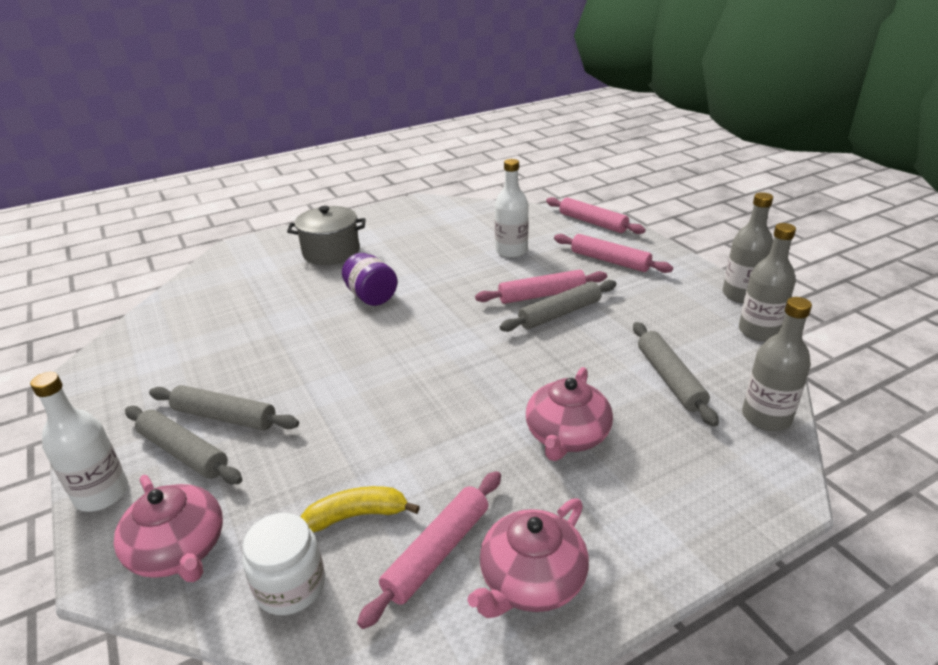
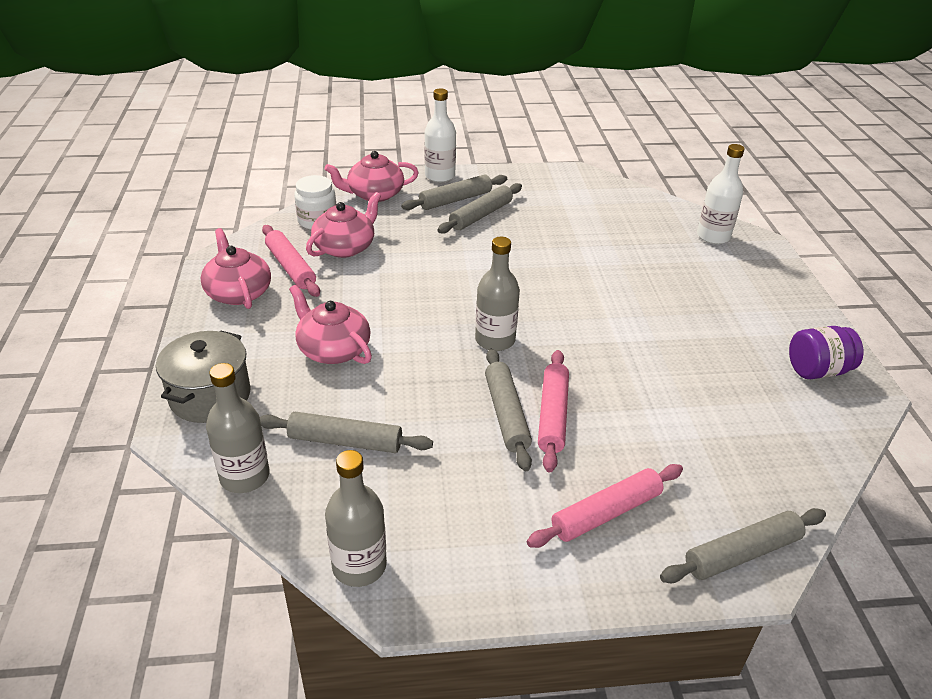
camera: 110 degrees right, 5 degrees up
grey pot [287,206,366,265] -> grey pot moved to [156,331,250,423]
yellow banana [301,486,420,532] -> pink teapot [306,192,381,258]
purple jar [342,253,397,306] -> purple jar moved to [789,326,863,379]
white bottle [495,159,529,258] -> white bottle moved to [697,144,744,244]
pink rolling pin [546,197,646,234] -> grey rolling pin [660,508,826,583]
grey bottle [723,192,773,303] -> grey bottle moved to [475,237,520,351]

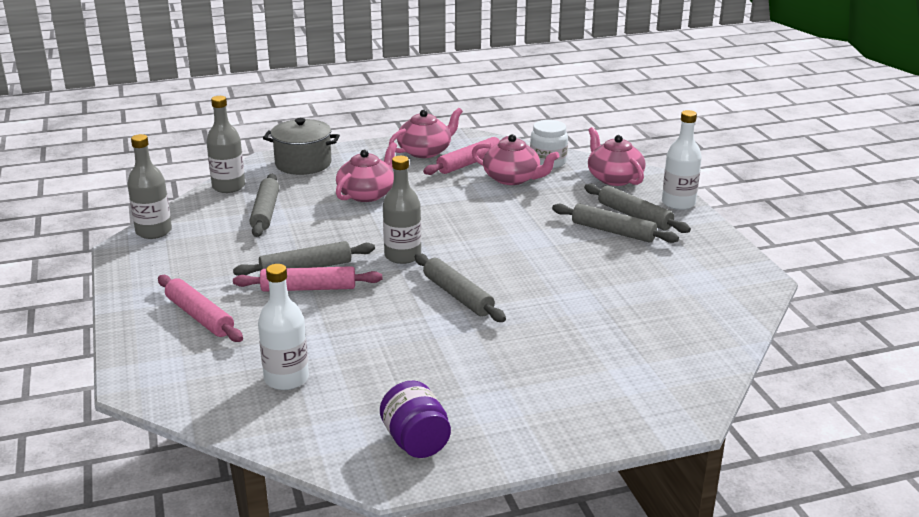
camera: 80 degrees right, 10 degrees down
grey rolling pin [660,508,826,583] -> grey rolling pin moved to [415,253,506,322]
white bottle [697,144,744,244] -> white bottle moved to [258,264,309,390]

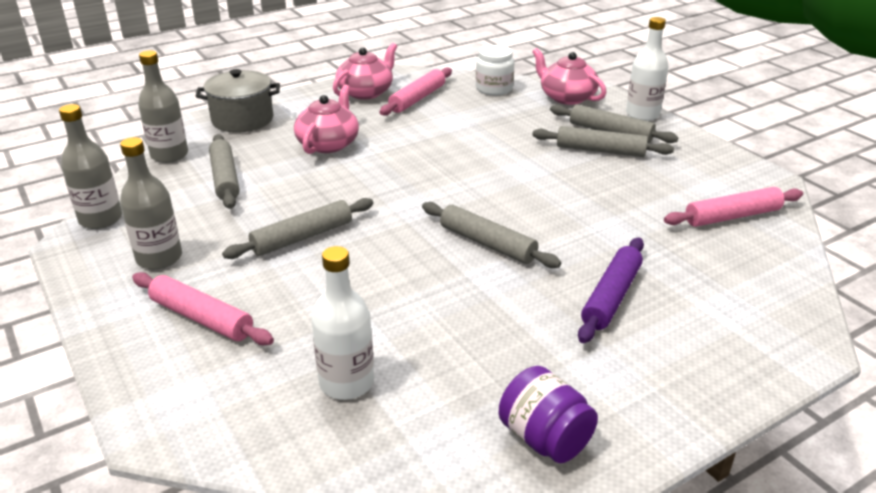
camera: 15 degrees left, 5 degrees up
pink rolling pin [233,266,382,292] -> pink rolling pin moved to [664,187,803,227]
grey bottle [383,156,421,264] -> grey bottle moved to [120,137,182,270]
pink teapot [472,134,559,185] -> none
none -> purple rolling pin [578,238,644,343]

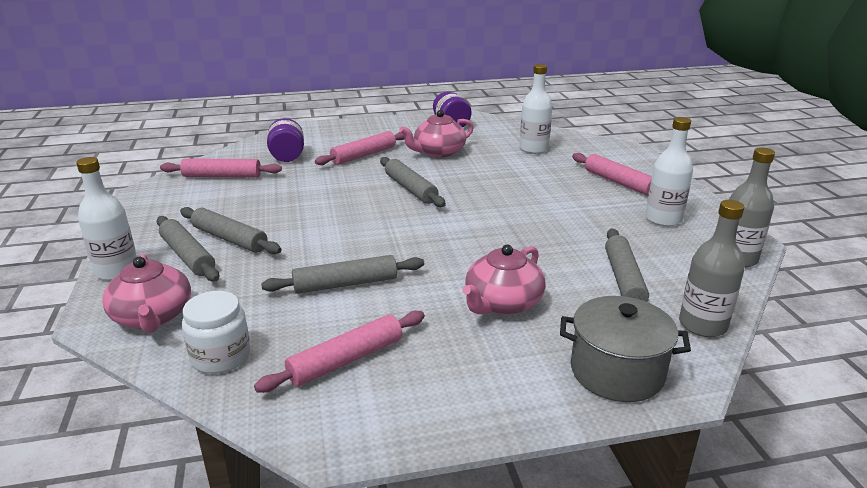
camera: 160 degrees left, 5 degrees down
grey bottle [120,137,182,270] -> white bottle [645,117,693,226]
grey rolling pin [222,198,373,259] -> grey rolling pin moved to [261,255,424,294]
pink teapot [333,43,397,100] -> pink teapot moved to [399,110,474,157]
purple rolling pin [578,238,644,343] -> pink rolling pin [315,131,404,165]
none -> purple jar [267,118,304,162]

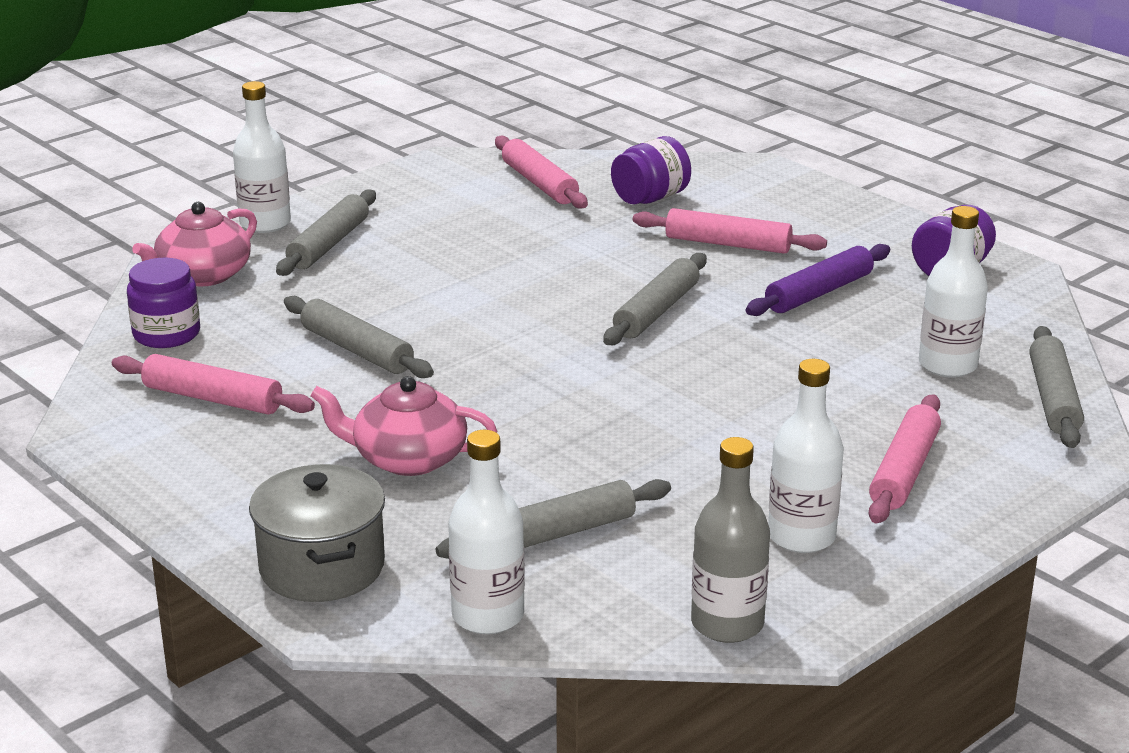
camera: 60 degrees right, 0 degrees up
grey rolling pin [180,207,282,254] -> grey rolling pin moved to [1029,326,1084,448]
white jar [182,291,251,374] -> purple jar [127,258,200,348]
pink teapot [399,110,474,157] -> purple rolling pin [745,244,890,316]
grey bottle [679,200,745,337] -> white bottle [448,430,525,634]

